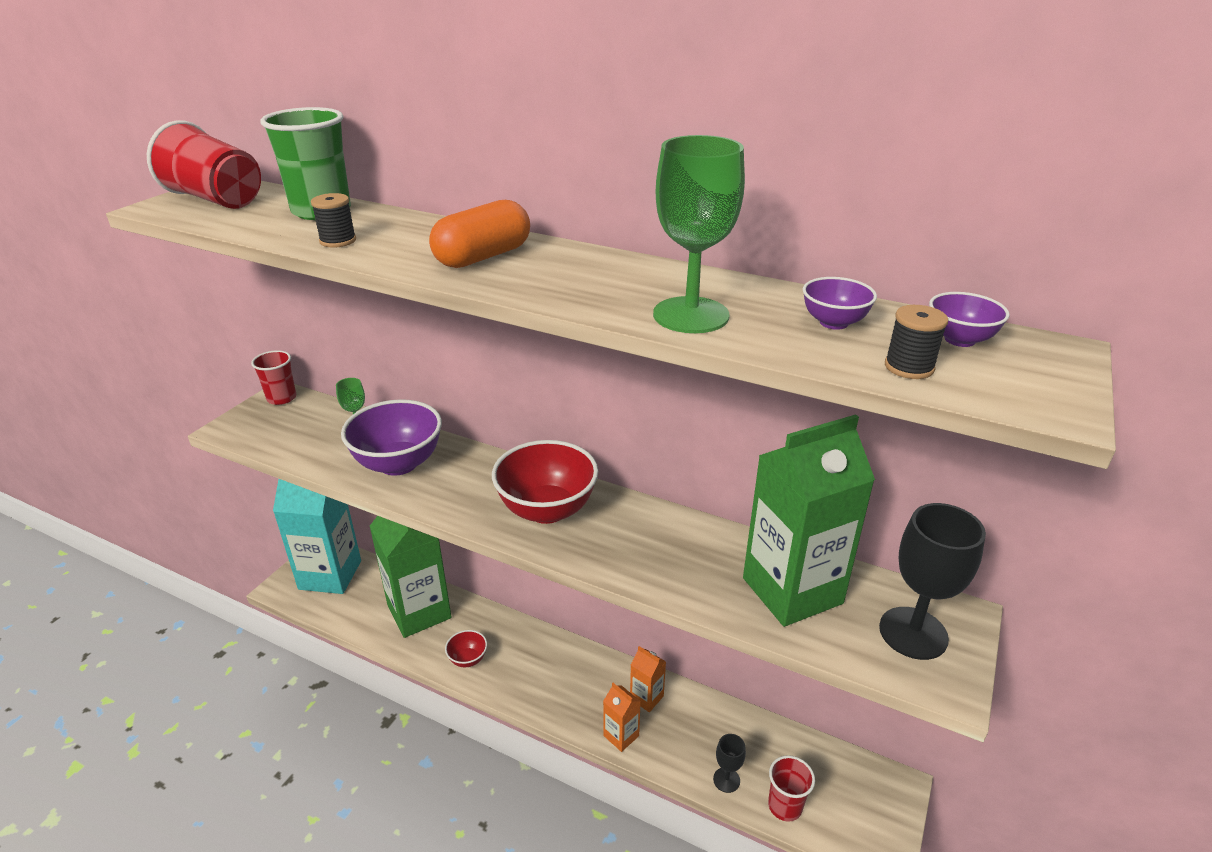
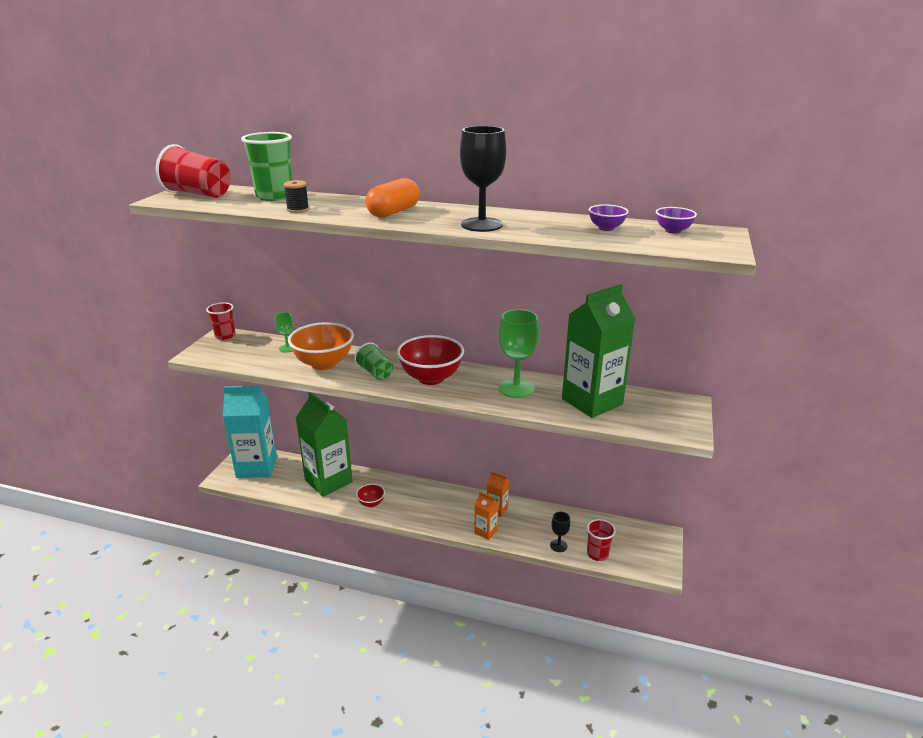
camera: 10 degrees left, 5 degrees down
purple bowl [341,399,442,476] -> orange bowl [288,322,354,370]
green goblet [653,135,745,333] -> green goblet moved to [498,309,539,398]
black goblet [879,503,986,660] -> black goblet moved to [460,126,506,232]
black spool [885,305,948,379] -> none
none -> green cup [354,342,393,380]

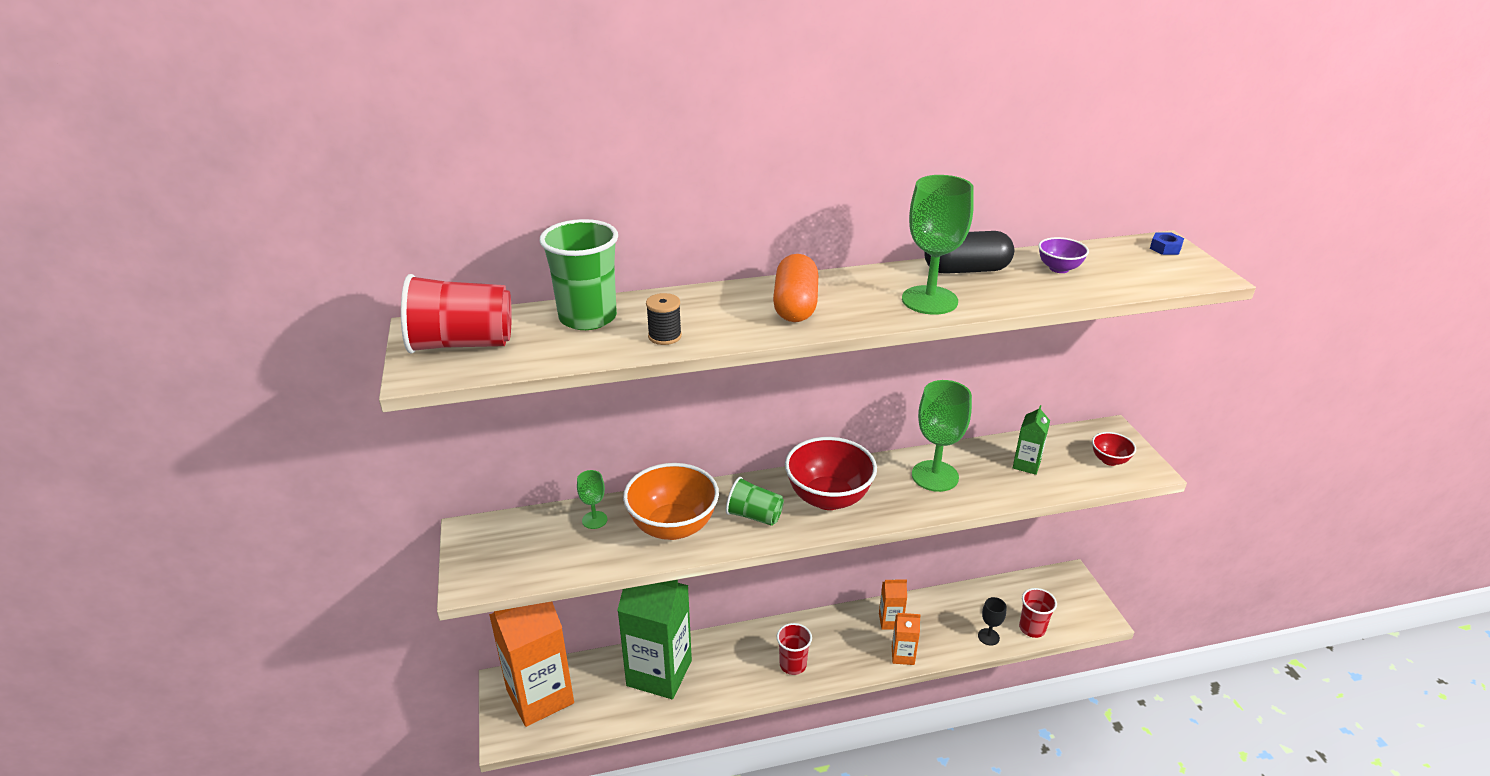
camera: 30 degrees left, 5 degrees up
red cup [206,303,235,340] -> red cup moved to [777,623,812,675]
turquoise carton [223,386,277,478] -> orange carton [489,601,574,727]
red bowl [356,484,385,507] -> red bowl moved to [1092,432,1136,466]
black goblet [460,126,506,232] -> green goblet [902,175,974,315]
green carton [562,284,636,418] -> green carton [1013,405,1050,475], size x0.44
purple bowl [656,207,697,234] -> none
none -> black capsule [924,231,1014,274]
none -> blue nut [1150,232,1184,255]

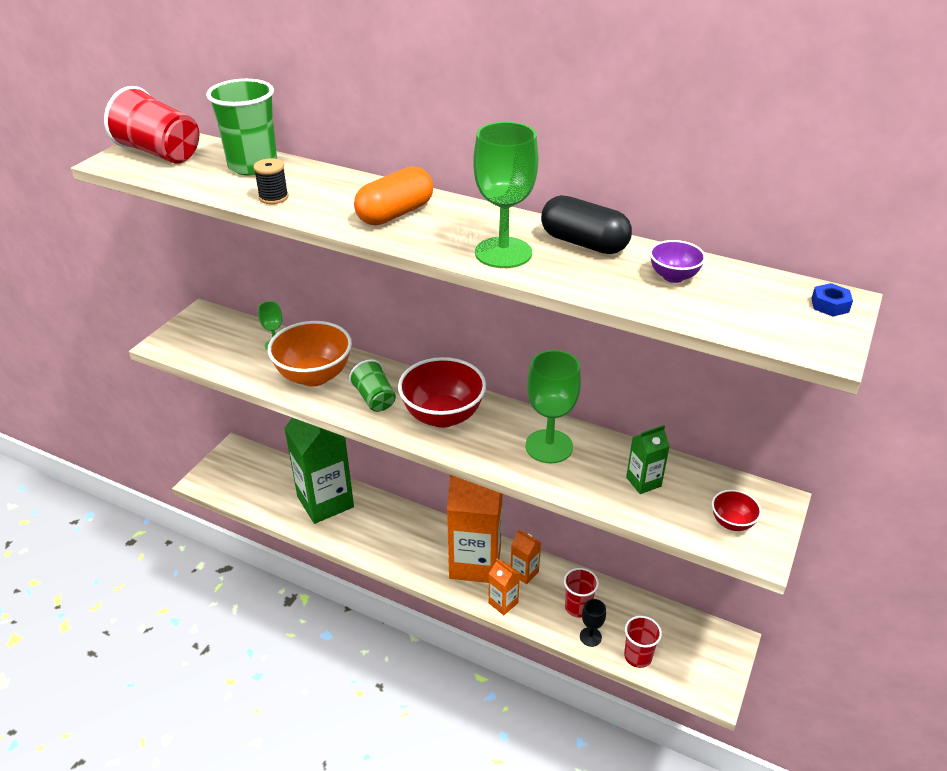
camera: 40 degrees right, 5 degrees up
orange carton [489,601,574,727] -> orange carton moved to [447,475,502,583]
red cup [777,623,812,675] -> red cup moved to [564,568,599,618]

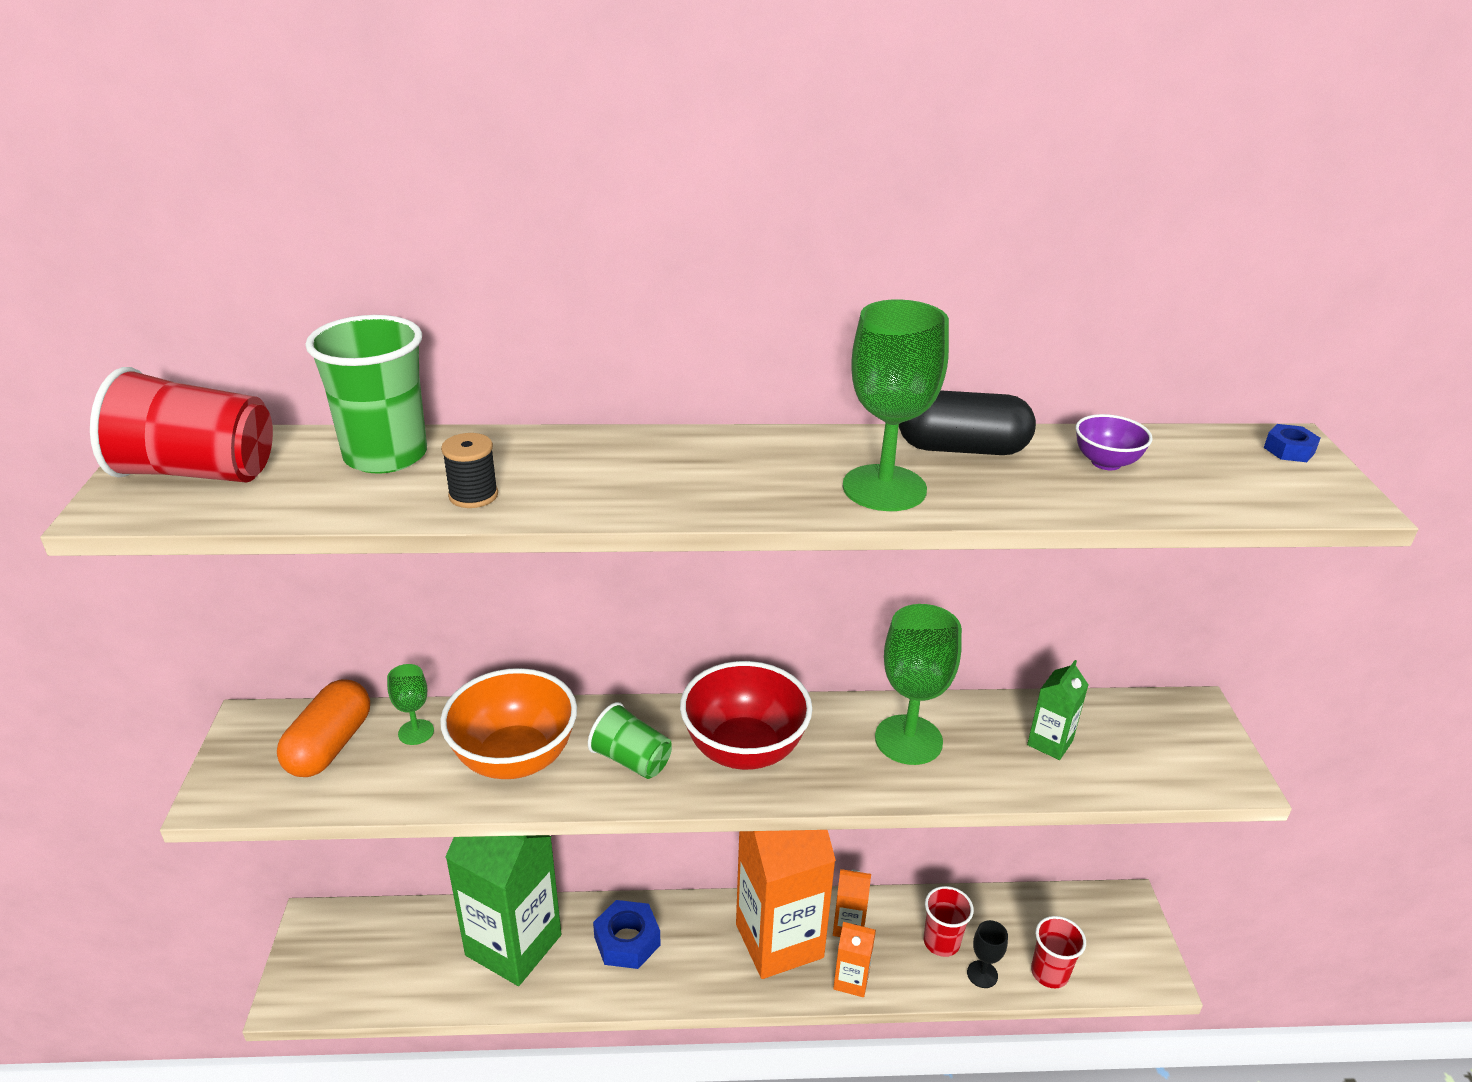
camera: 30 degrees left, 5 degrees down
orange capsule [354,166,433,225] -> orange capsule moved to [277,679,370,777]
red bowl [712,490,762,531] -> none
none -> blue nut [593,900,661,969]

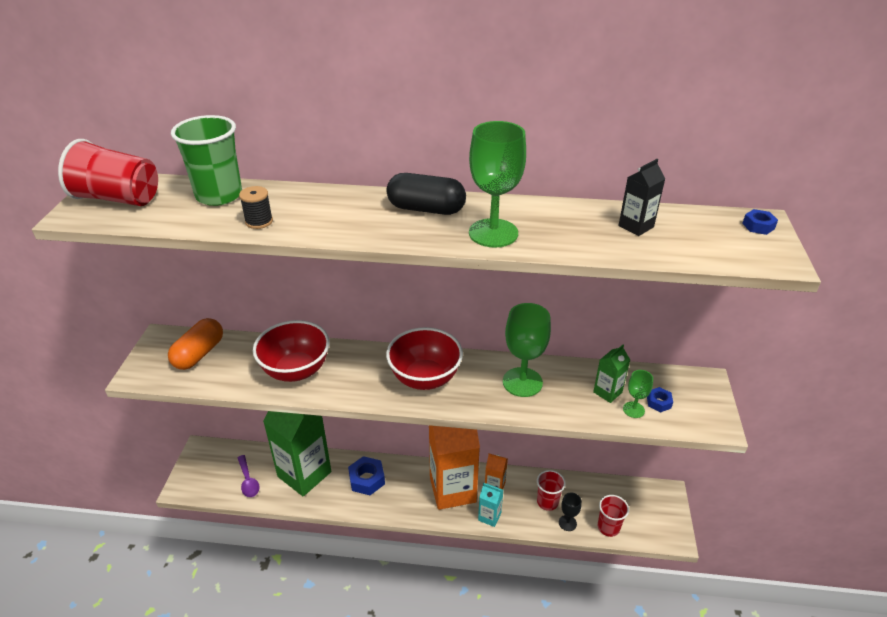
camera: 10 degrees right, 5 degrees up
green goblet [387,664,434,745] -> green goblet moved to [623,370,653,418]
orange bowl [440,668,577,779] -> red bowl [253,320,330,382]
green cup [588,702,672,779] -> none
orange carton [833,922,876,997] -> turquoise carton [478,483,503,527]
black capsule [899,390,1036,455] -> black capsule moved to [387,173,466,215]
purple bowl [1075,414,1153,470] -> black carton [618,159,665,236]
none -> purple spoon [238,455,260,497]
none -> blue nut [647,387,673,412]

